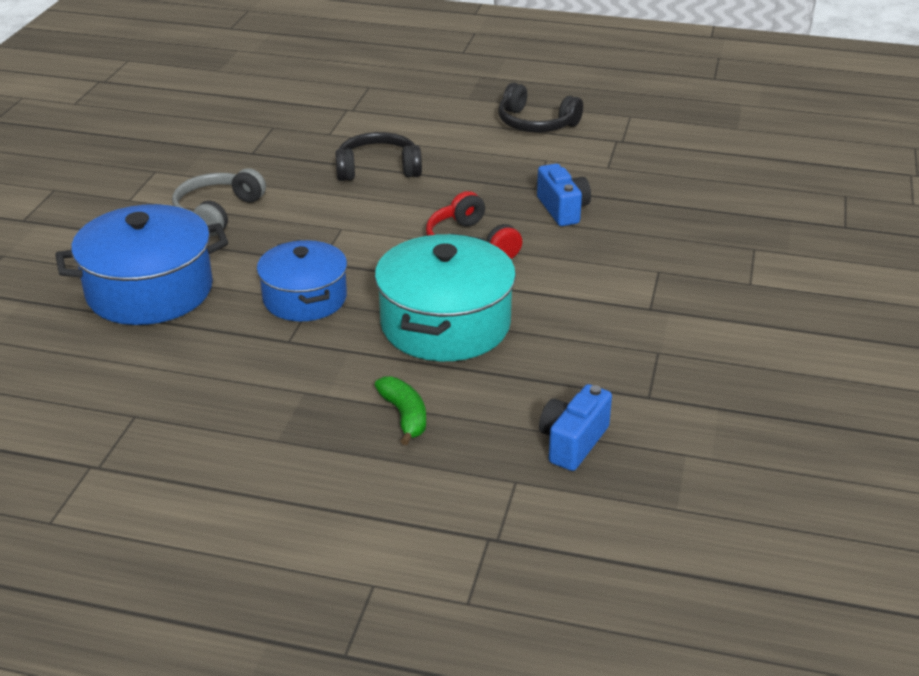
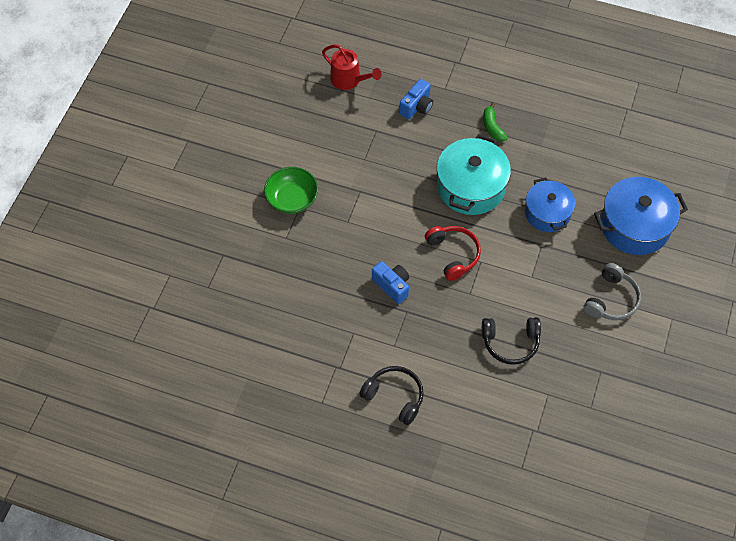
camera: 175 degrees left, 25 degrees up
blue camera [537,164,591,226] -> blue camera turned 150 degrees clockwise [372,261,409,304]
none -> green bowl [264,167,318,214]
none -> red watering can [322,44,382,90]

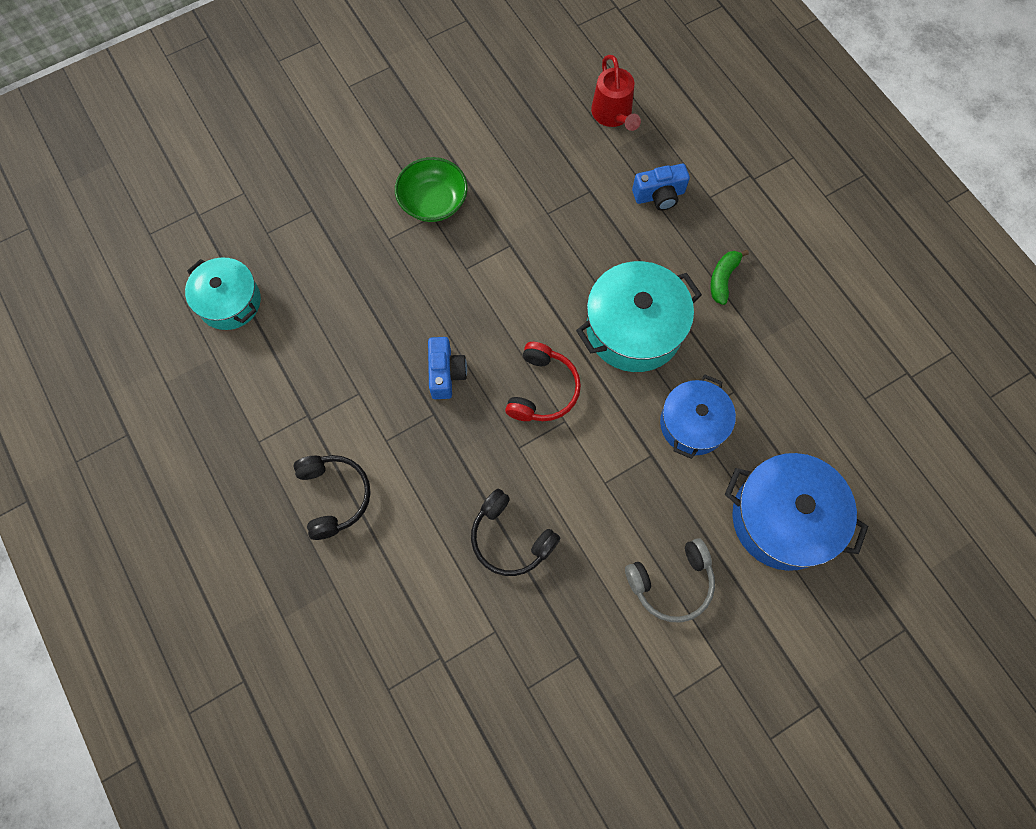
camera: 40 degrees right, 10 degrees up
none -> turquoise pot [185,257,261,330]

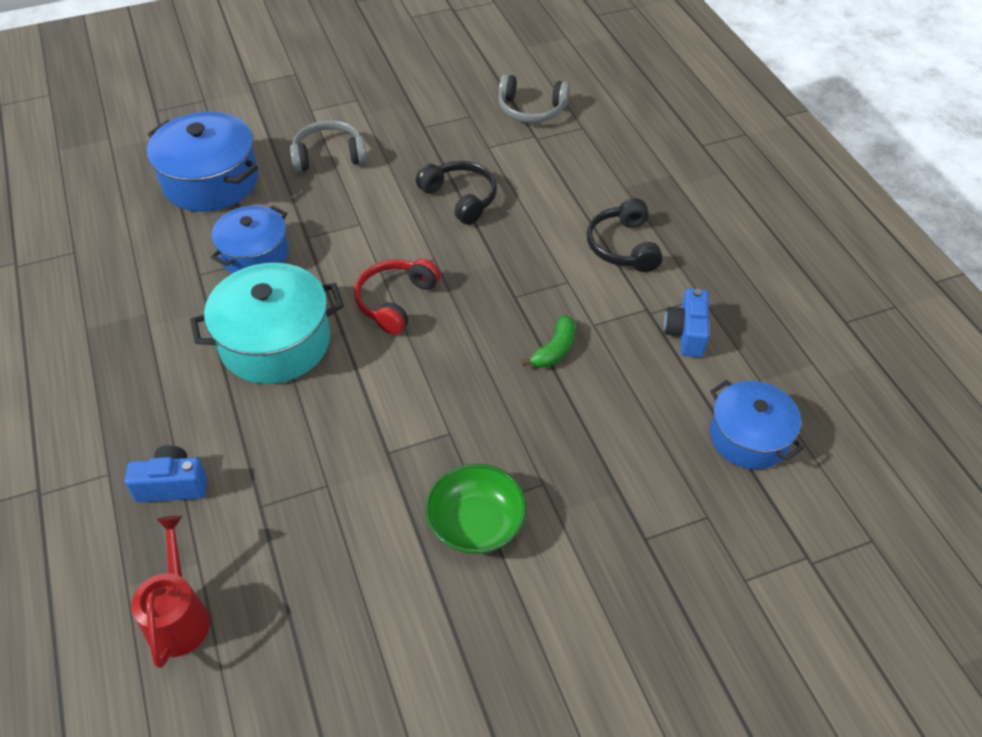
camera: 170 degrees left, 20 degrees down
turquoise pot [185,257,261,330] -> blue pot [710,380,804,469]
blue camera [428,337,467,399] -> blue camera moved to [664,289,709,357]
green banana [710,250,749,305] -> green banana moved to [521,315,575,368]
none -> grey headphones [498,74,570,123]

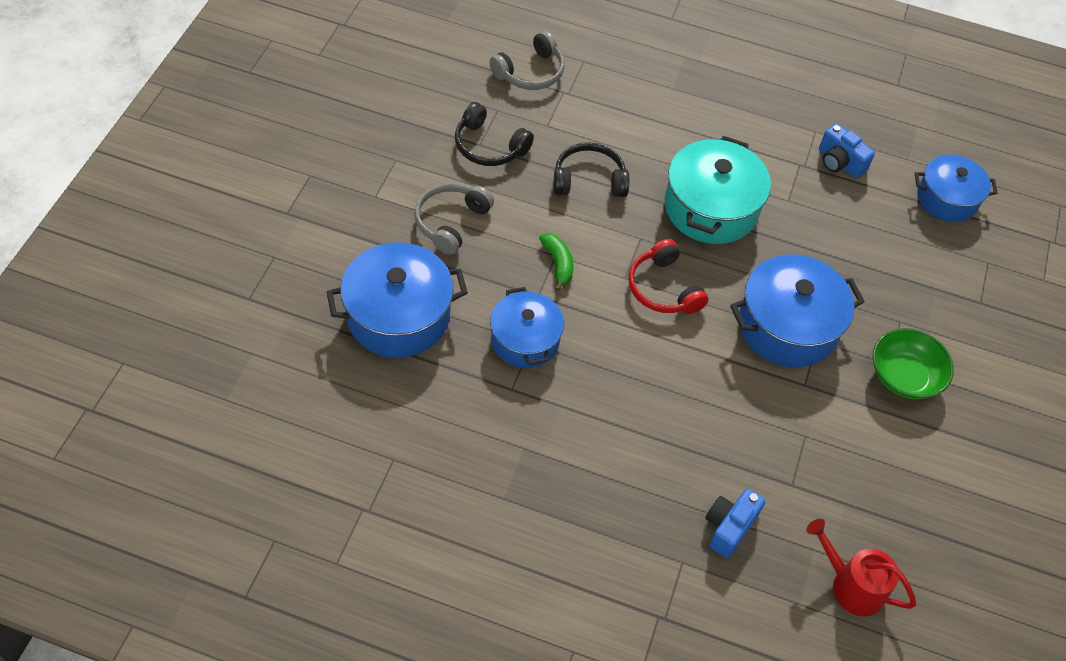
camera: 55 degrees left, 5 degrees up
turquoise pot [190,263,344,384] -> turquoise pot moved to [665,136,771,244]
green banana [521,315,575,368] -> green banana moved to [539,233,573,291]
black headphones [587,198,663,272] -> black headphones moved to [455,102,534,166]
none -> blue pot [730,254,865,367]

